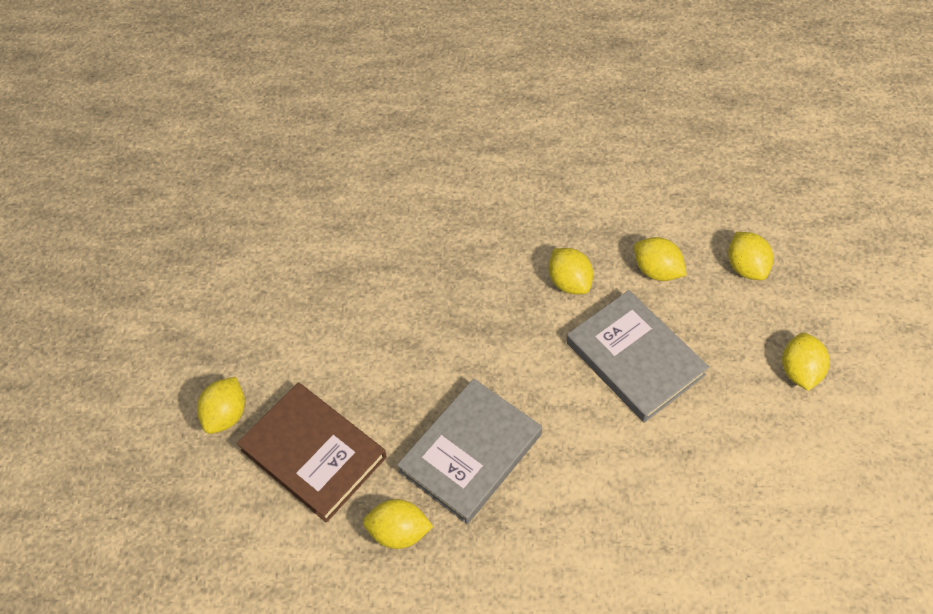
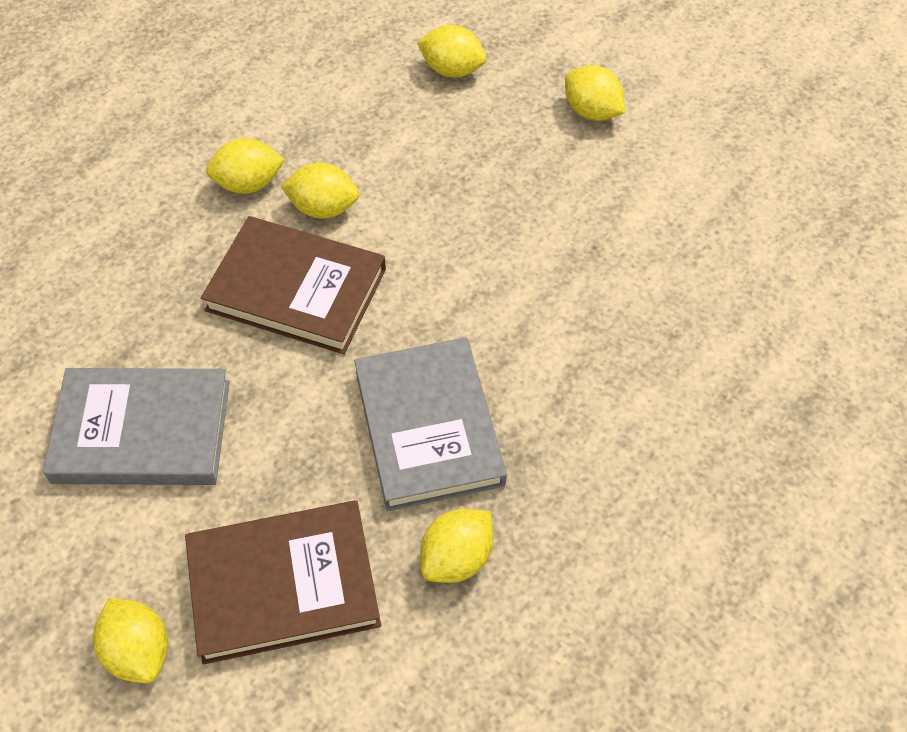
camera: 55 degrees left, 0 degrees up
grey book [567,290,709,423] -> grey book moved to [43,368,229,485]
yellow lemon [634,237,687,281] -> yellow lemon moved to [206,138,285,194]
none -> brown book [201,216,386,354]

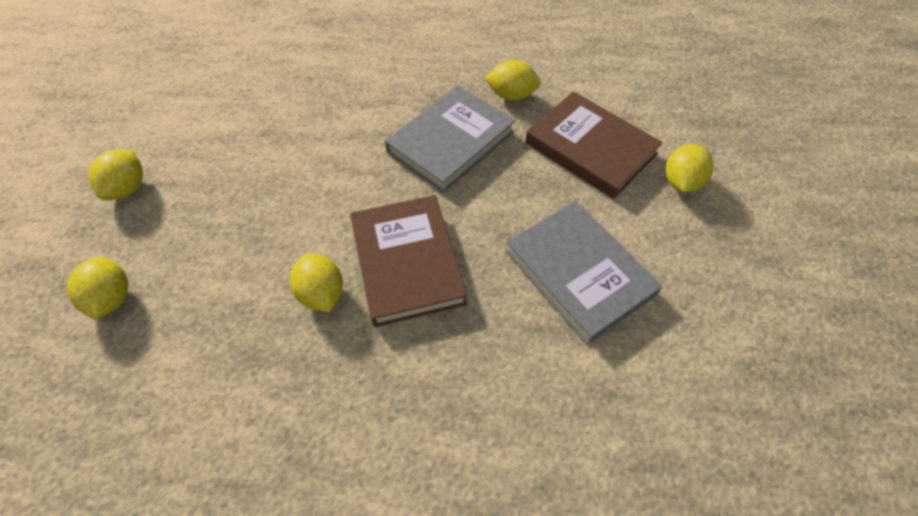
camera: 125 degrees left, 0 degrees up
yellow lemon [206,138,285,194] -> none

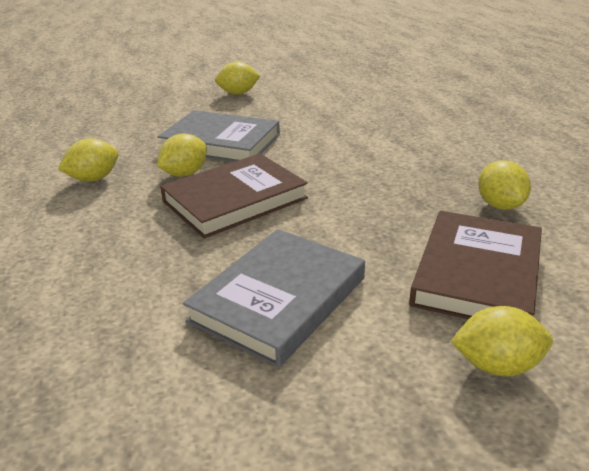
camera: 70 degrees right, 25 degrees down
yellow lemon [67,256,128,320] -> yellow lemon moved to [58,138,118,182]
grey book [385,86,515,193] -> grey book moved to [158,110,280,162]

